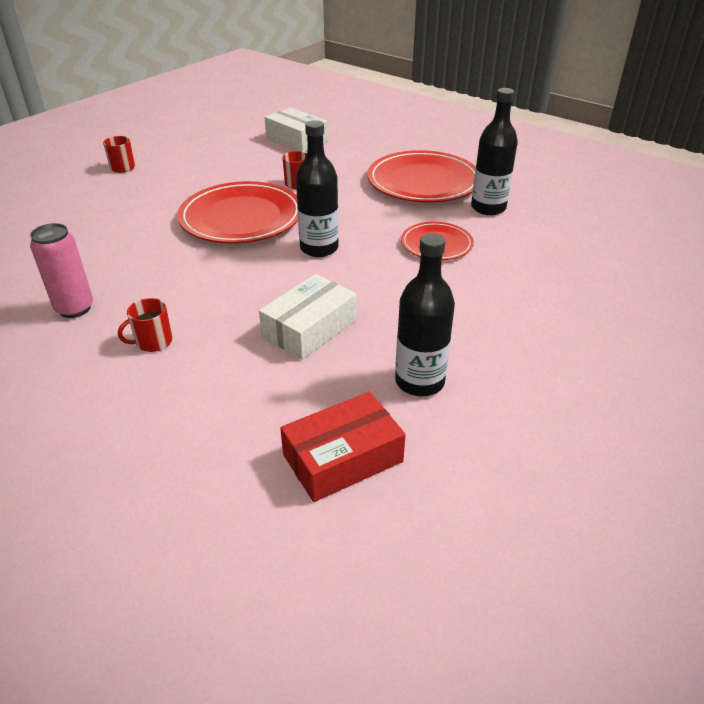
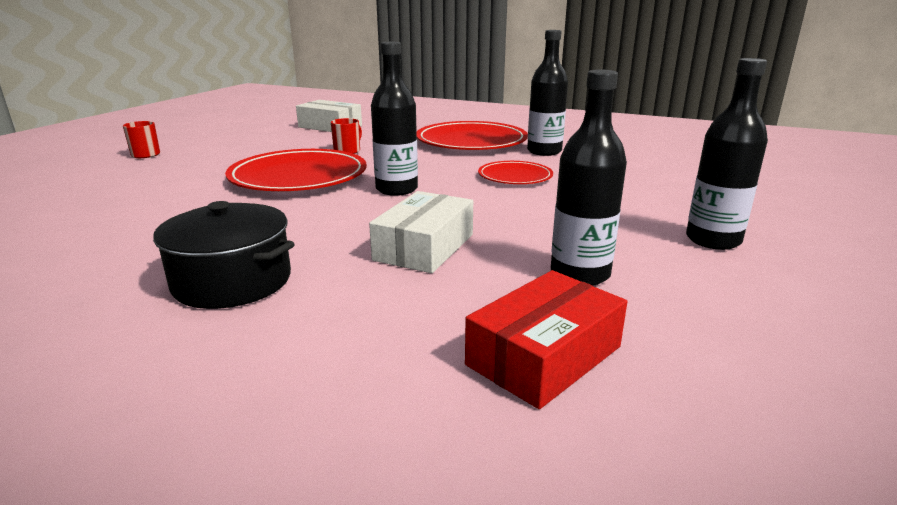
camera: 15 degrees left, 15 degrees down
pink can [30,223,93,318] -> none
red mug [118,298,172,352] -> black pot [153,201,295,309]
none -> black bottle [686,58,768,250]

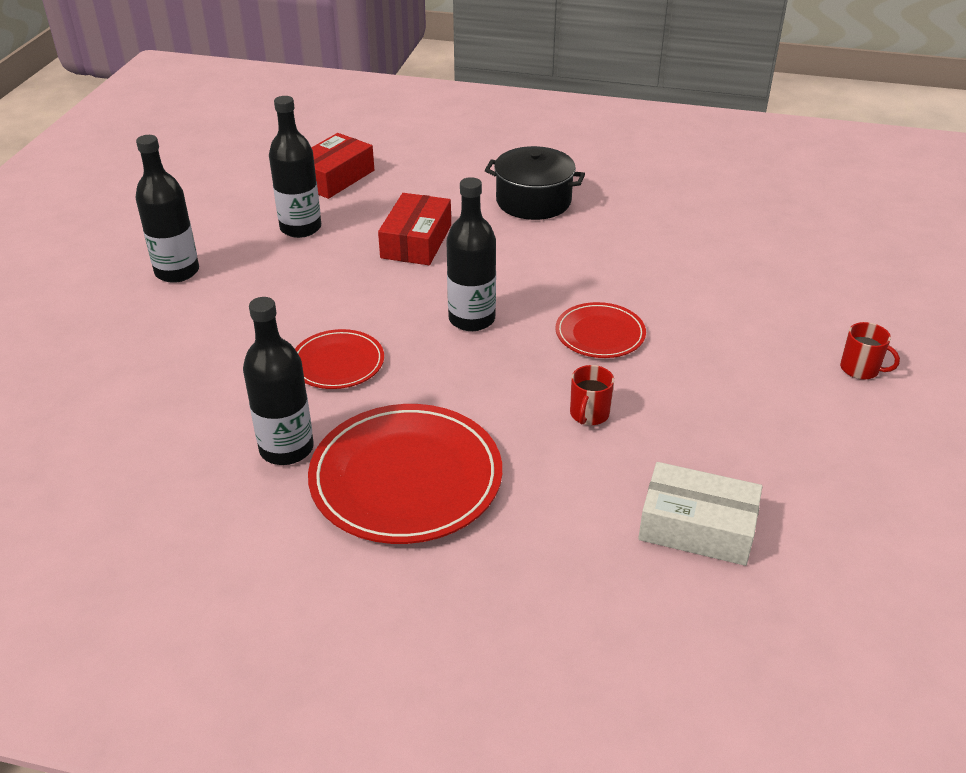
camera: 170 degrees right, 15 degrees up
red plate [225,149,367,191] -> red plate [556,302,646,358], size x0.55
white box [369,191,473,273] -> red box [378,193,451,265]

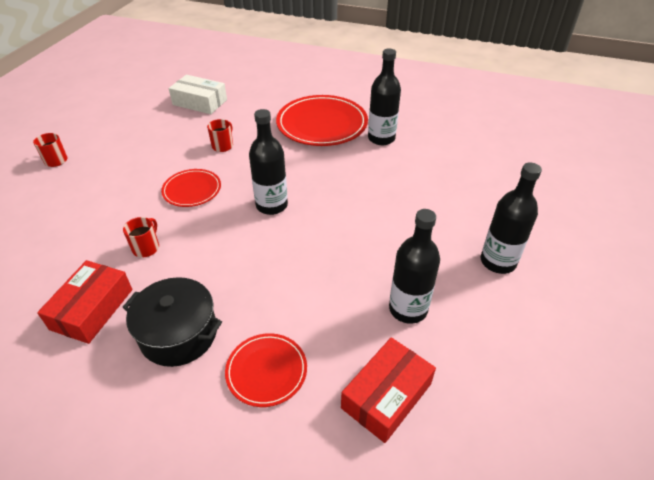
camera: 175 degrees left, 5 degrees up
red plate [295,329,384,389] -> red plate moved to [225,333,307,407]
red box [378,193,451,265] -> red box moved to [37,260,132,344]
none -> red mug [123,217,159,257]

